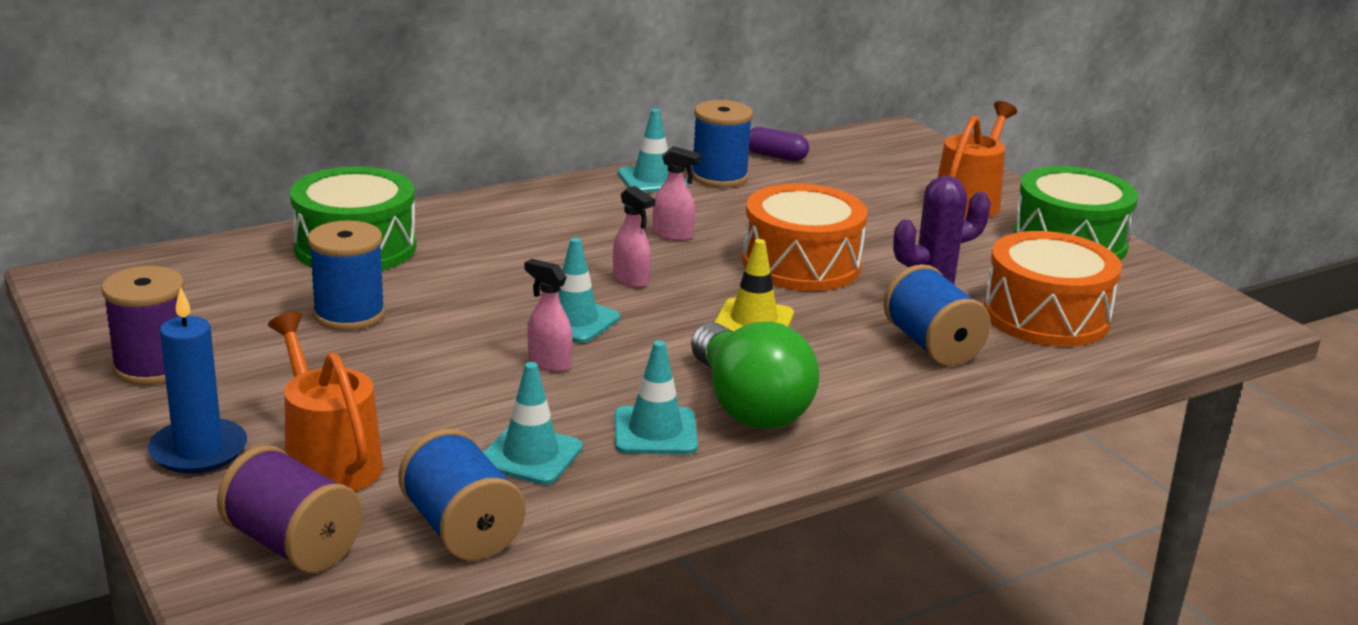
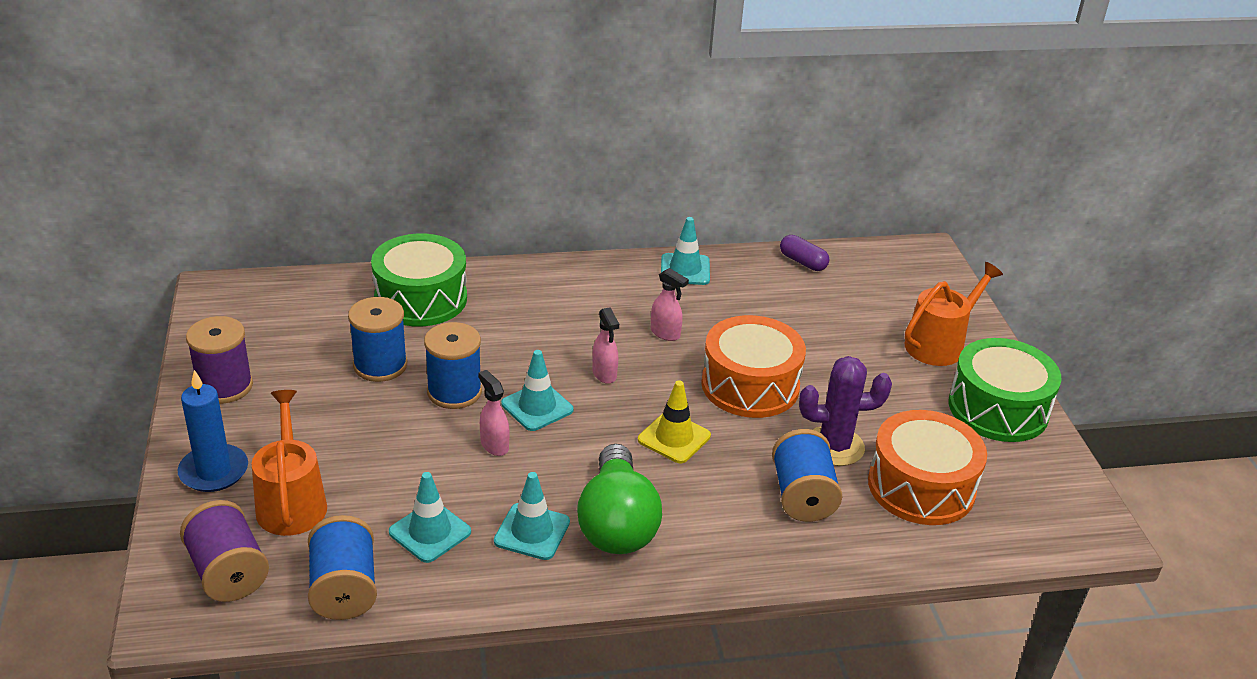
camera: 20 degrees right, 10 degrees up
blue spool [692,100,753,188] -> blue spool moved to [424,322,482,409]

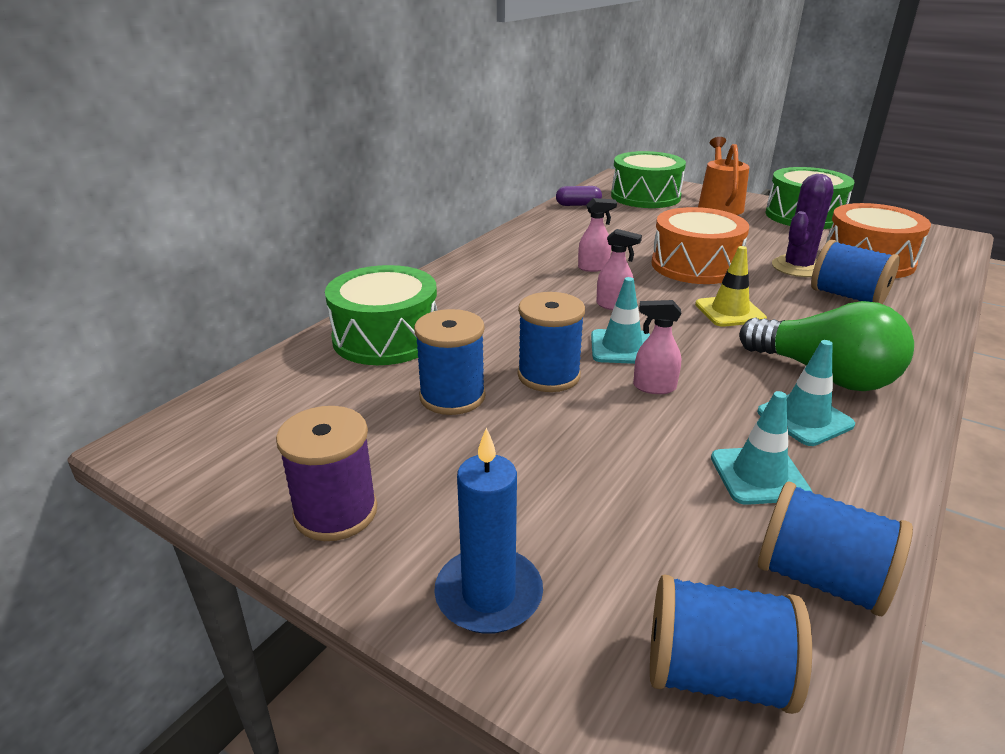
camera: 45 degrees left, 5 degrees down
purple spool [180,500,269,602] -> blue spool [650,575,812,714]
orange watering can [252,390,327,536] -> none
turquoise traffic cone [661,217,710,285] -> none
none -> green drum [611,151,686,208]

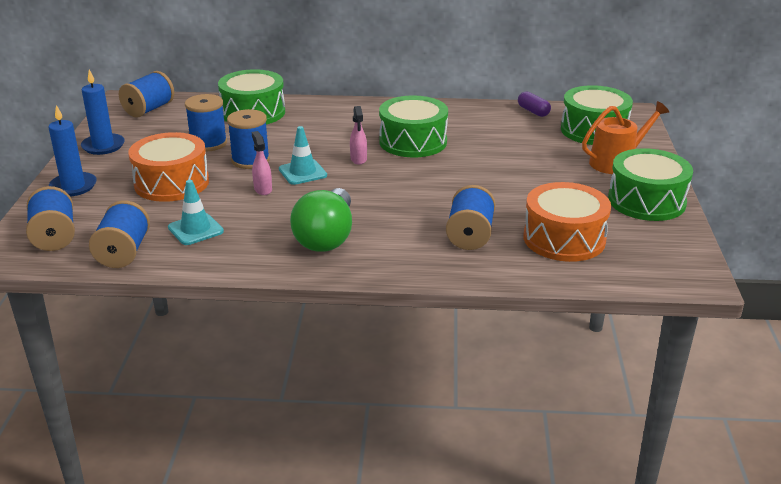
camera: 60 degrees right, 0 degrees up
purple spool [276,406,377,541] -> blue candle [81,70,125,155]
pink spray bottle [578,198,617,272] -> green drum [379,96,448,157]
orange drum [651,207,749,284] -> orange drum moved to [128,132,209,202]
yellow traffic cone [695,246,767,327] -> none
turquoise traffic cone [757,340,855,446] -> none
purple cactus [772,174,834,277] -> none
none -> blue spool [119,71,174,117]

